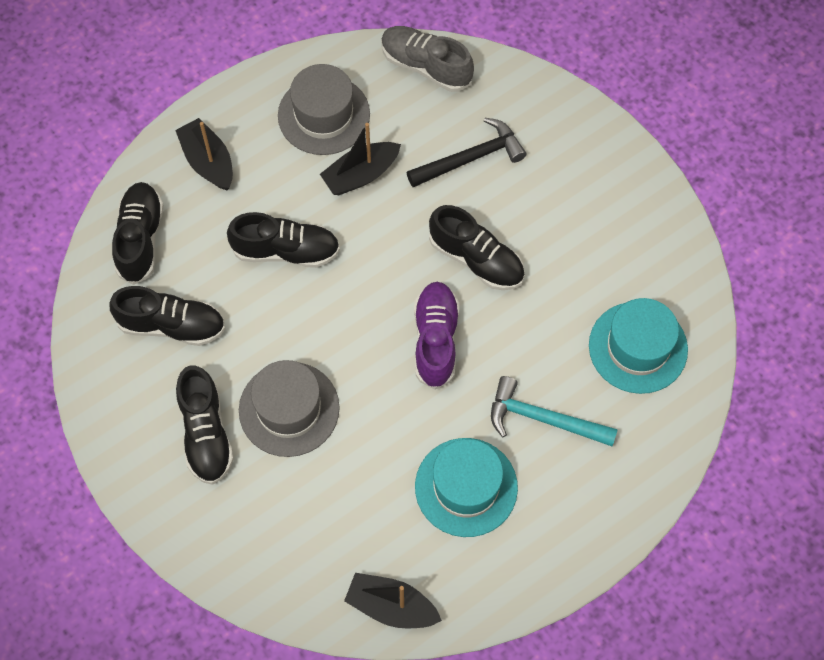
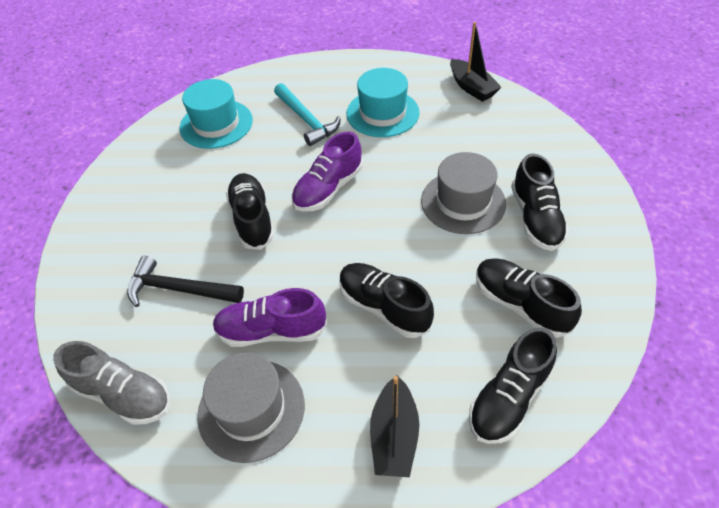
camera: 140 degrees left, 15 degrees down
black shoe [176,365,234,485] -> black shoe turned 150 degrees clockwise [511,154,569,251]
black boat [320,123,401,195] -> purple shoe [213,288,327,347]
grey shoe [381,26,474,92] -> grey shoe turned 45 degrees counterclockwise [53,341,170,425]

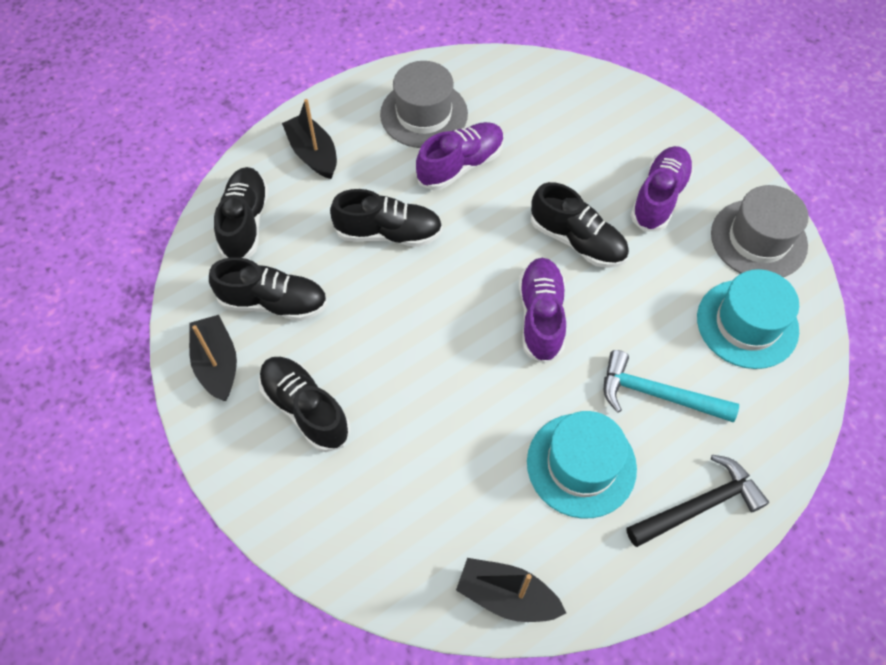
camera: 140 degrees right, 10 degrees up
grey shoe [53,341,170,425] -> none
black hammer [127,256,244,307] -> black hammer moved to [626,455,769,547]
grey hat [421,152,506,234] -> grey hat moved to [711,185,809,277]
none -> black boat [189,315,237,401]
none -> purple shoe [631,146,694,232]

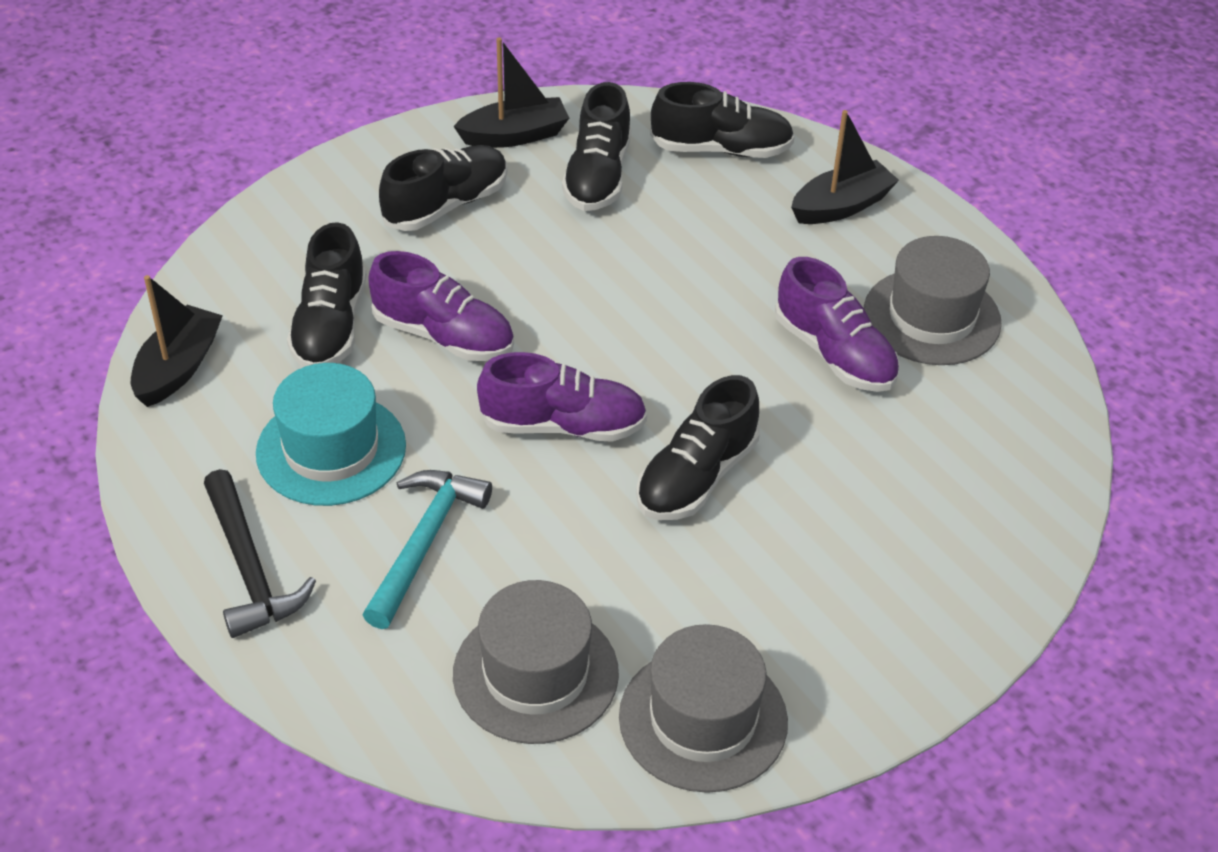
camera: 90 degrees right, 15 degrees down
black shoe [330,189,443,247] -> black shoe moved to [287,222,367,367]
purple shoe [631,146,694,232] -> purple shoe moved to [368,251,514,361]
turquoise hat [697,269,799,369] -> grey hat [453,580,619,744]

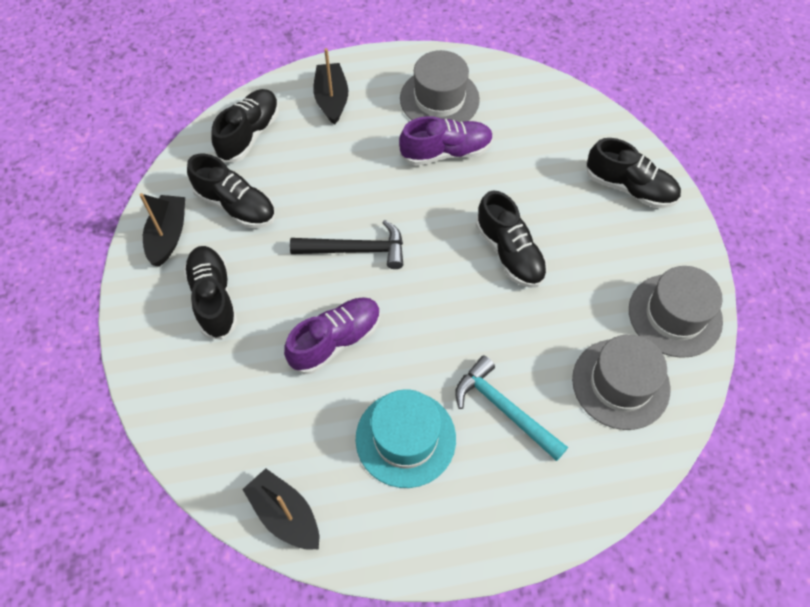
camera: 65 degrees left, 15 degrees up
black hammer [204,469,316,638] -> black hammer moved to [290,220,403,269]
black shoe [287,222,367,367] -> black shoe moved to [586,138,681,208]
purple shoe [477,352,647,442] -> none

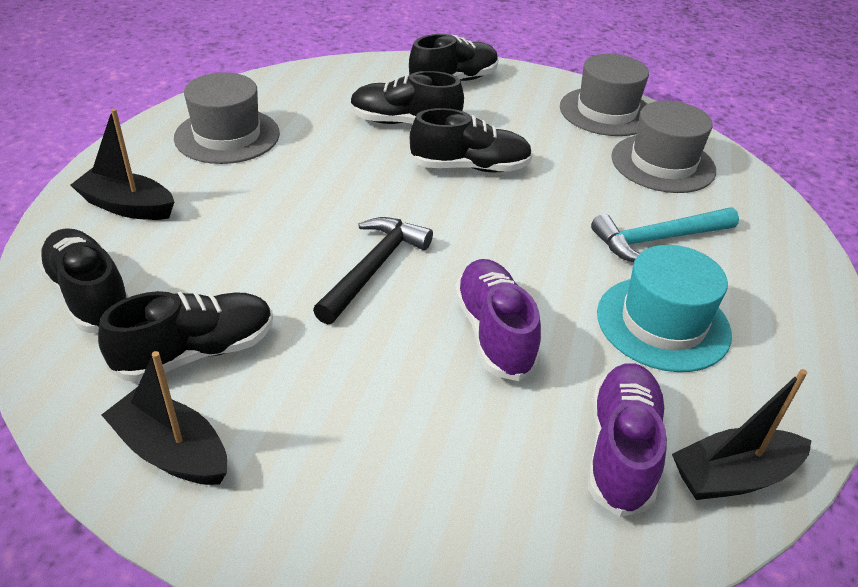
camera: 65 degrees left, 20 degrees down
black shoe [183,246,238,340] -> black shoe moved to [350,71,464,124]
purple shoe [399,116,493,166] -> purple shoe moved to [588,364,667,517]

